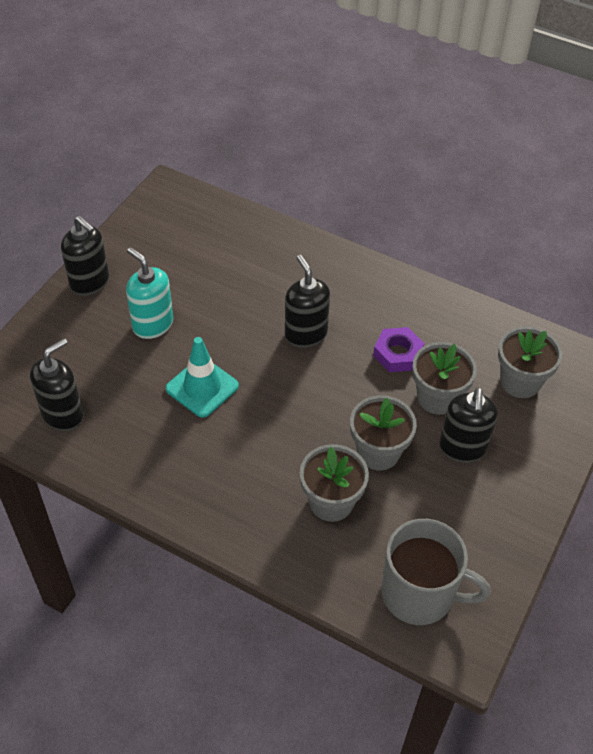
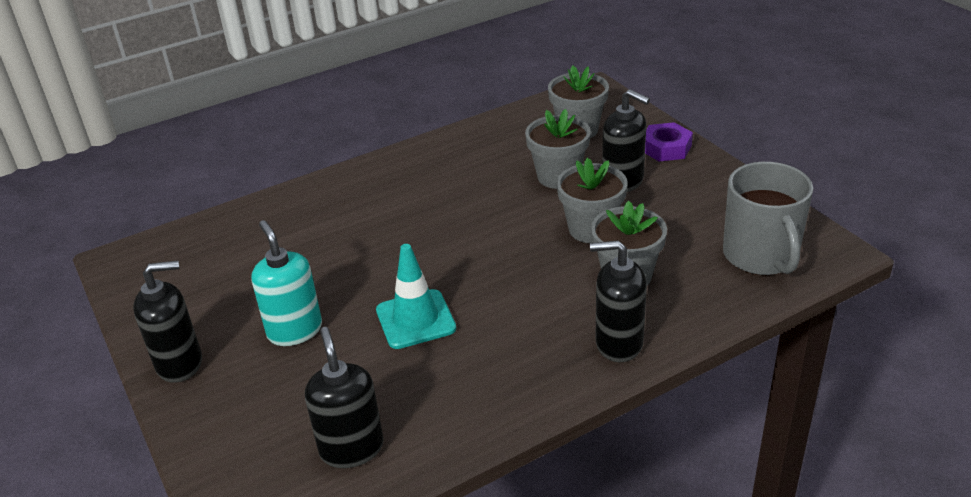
camera: 55 degrees left, 15 degrees down
turquoise soap dispenser [126,247,173,339] -> turquoise soap dispenser turned 75 degrees clockwise [251,220,322,346]
black soap dispenser [285,255,330,348] -> black soap dispenser moved to [590,240,647,362]
purple nut [373,327,424,372] -> purple nut moved to [645,122,693,161]
grey mug [381,519,491,625] -> grey mug turned 120 degrees clockwise [723,162,813,275]

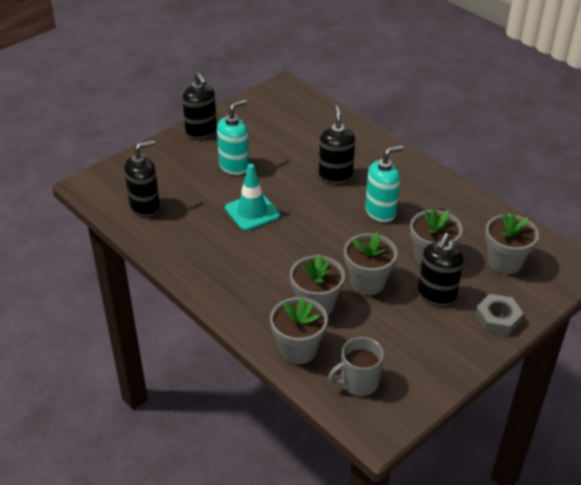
camera: 75 degrees right, 5 degrees up
black soap dispenser [590,240,647,362] -> black soap dispenser moved to [319,106,355,184]
purple nut [645,122,693,161] -> grey nut [475,294,524,335]
grey mug [723,162,813,275] -> grey mug [328,337,384,396], size x0.65
none -> grey flower pot [270,297,328,364]
none -> turquoise soap dispenser [365,145,404,222]

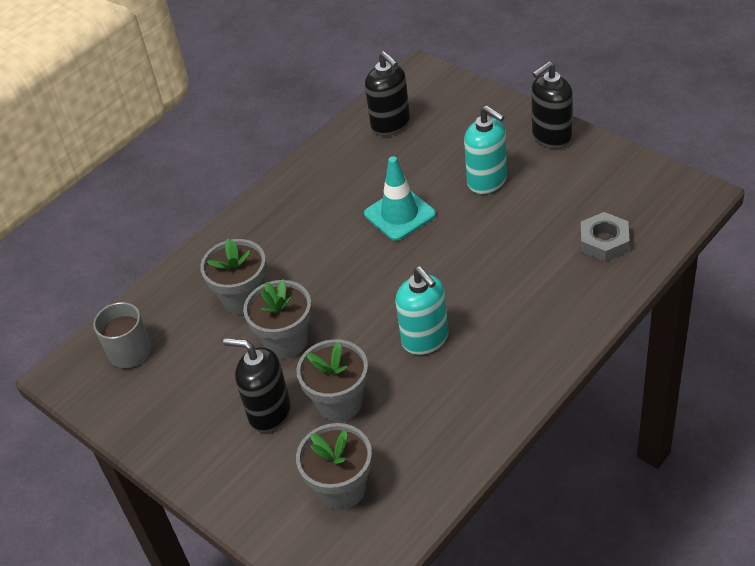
camera: 90 degrees right, 5 degrees up
grey flower pot [270,297,328,364] -> none
black soap dispenser [319,106,355,184] -> none
grey nut [475,294,524,335] -> grey nut moved to [580,212,630,262]

